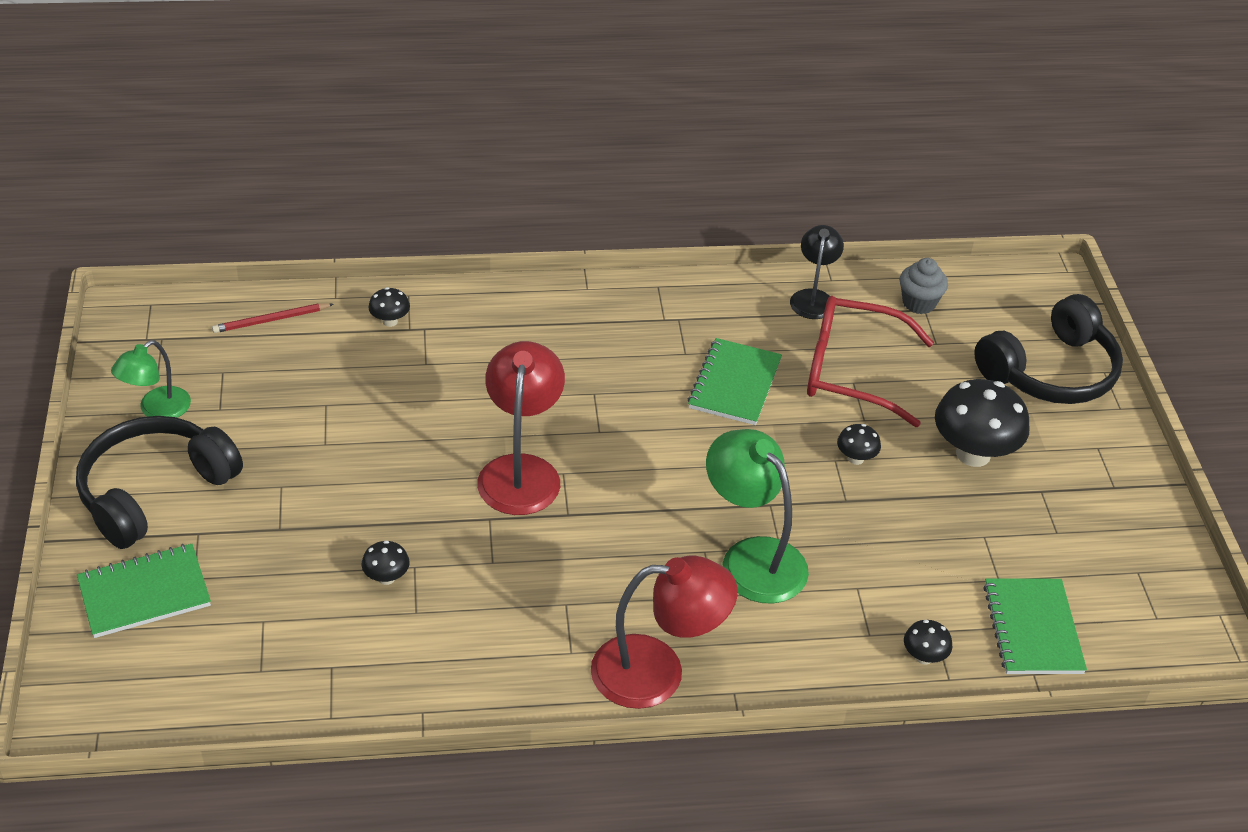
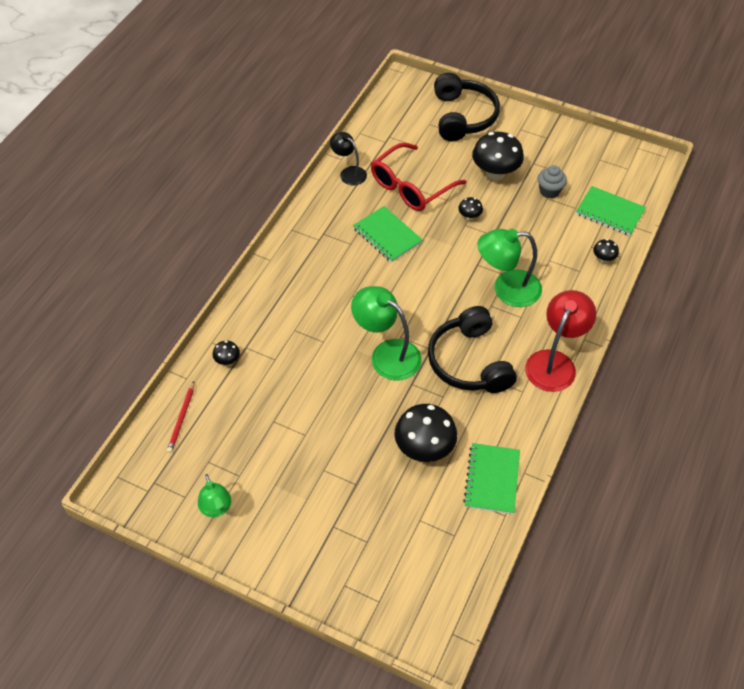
camera: 55 degrees left, 10 degrees up
black headphones [76,416,243,549] -> black headphones moved to [428,306,517,393]
green notebook [77,544,211,638] -> green notebook moved to [463,443,520,514]
black mushroom [362,540,410,585] -> black mushroom [395,404,457,462], size x2.15
red lamp [477,341,565,515] -> green lamp [351,286,422,380]
grey cupcake [900,258,948,314] -> grey cupcake moved to [538,165,567,199]

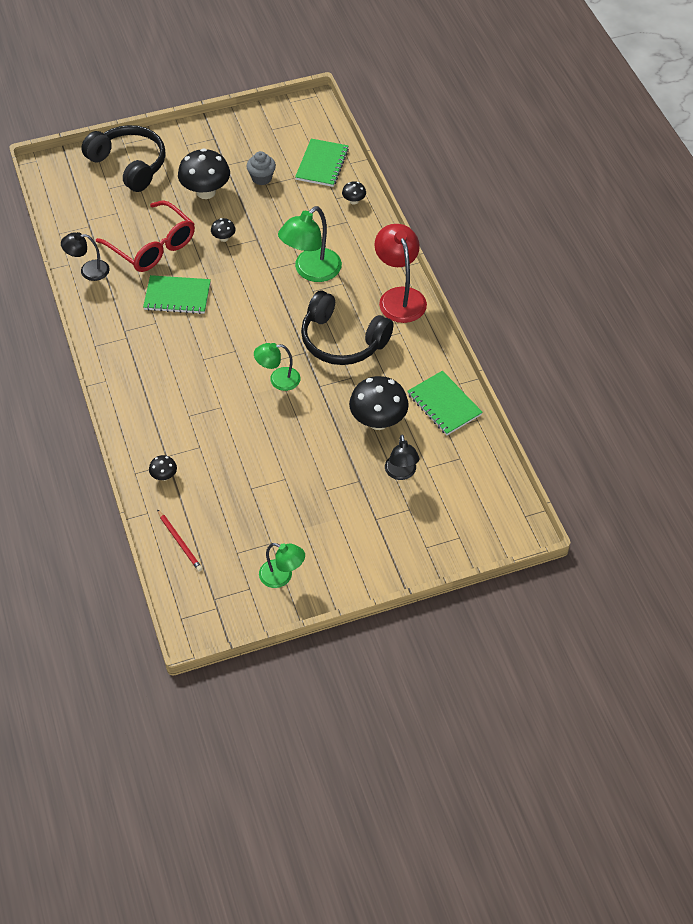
camera: 45 degrees left, 0 degrees up
green lamp [351,286,422,380] -> green lamp [254,343,300,391], size x0.61
red glasses [371,143,466,211] -> red glasses turned 45 degrees counterclockwise [96,200,195,272]
green notebook [576,186,646,236] -> green notebook turned 60 degrees counterclockwise [295,139,349,187]
none -> black lamp [385,434,419,480]

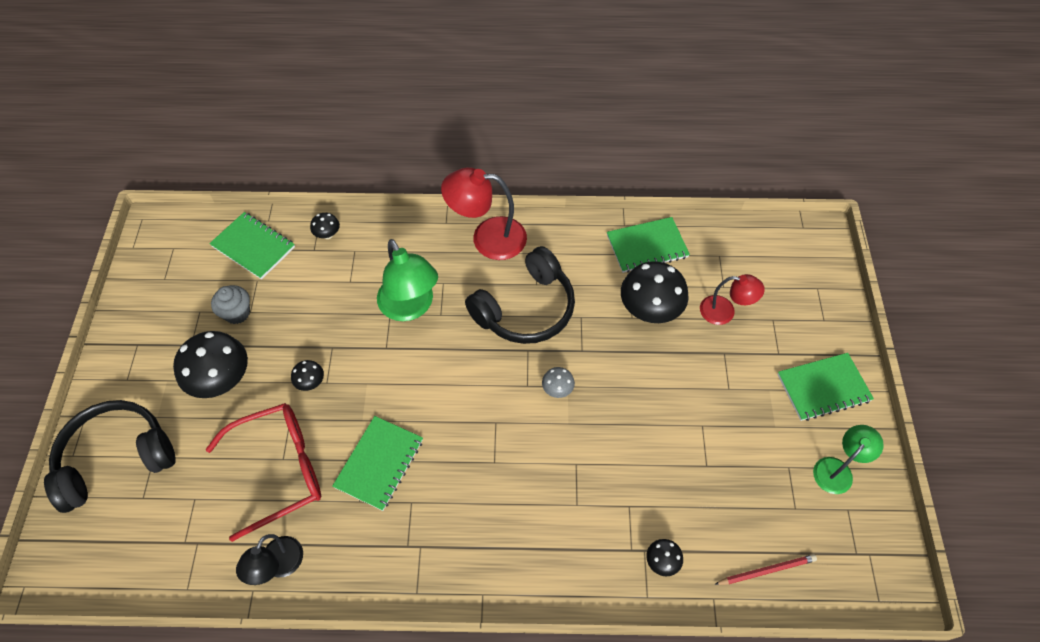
camera: 70 degrees left, 5 degrees up
green lamp [254,343,300,391] -> grey mushroom [542,367,575,398]
black lamp [385,434,419,480] -> red lamp [700,274,765,325]
none -> green notebook [777,353,874,421]

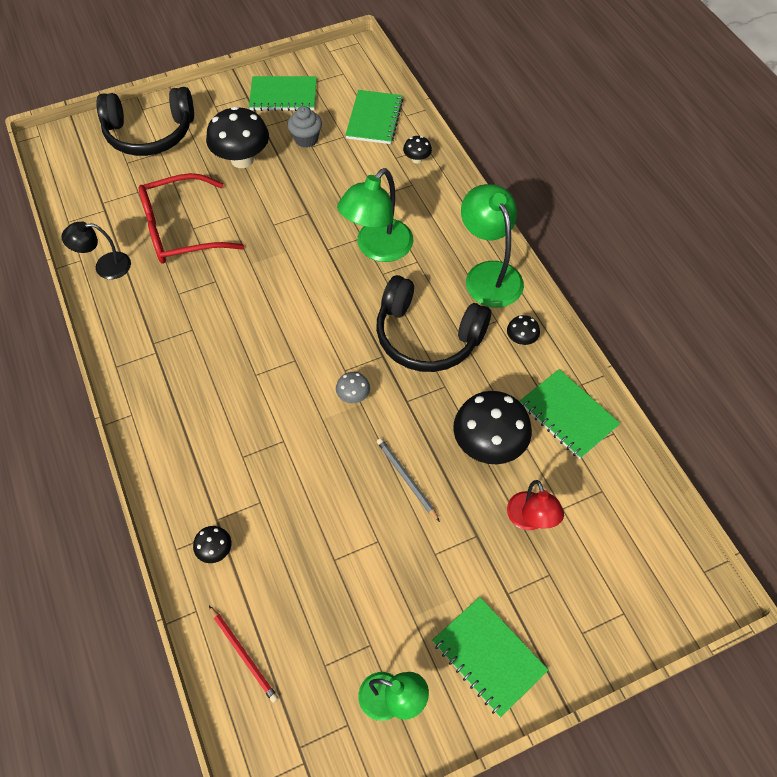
camera: 65 degrees right, 0 degrees up
black headphones [44,400,176,513] -> black headphones turned 135 degrees clockwise [96,87,194,156]
red glasses [206,403,321,542] -> red glasses turned 120 degrees clockwise [138,173,244,264]
black mushroom [291,360,324,391] -> black mushroom moved to [507,315,540,345]
green notebook [333,416,423,511] -> green notebook moved to [249,76,317,111]
red lamp [441,167,527,260] -> green lamp [461,184,524,308]
none -> grey pencil [377,438,440,522]

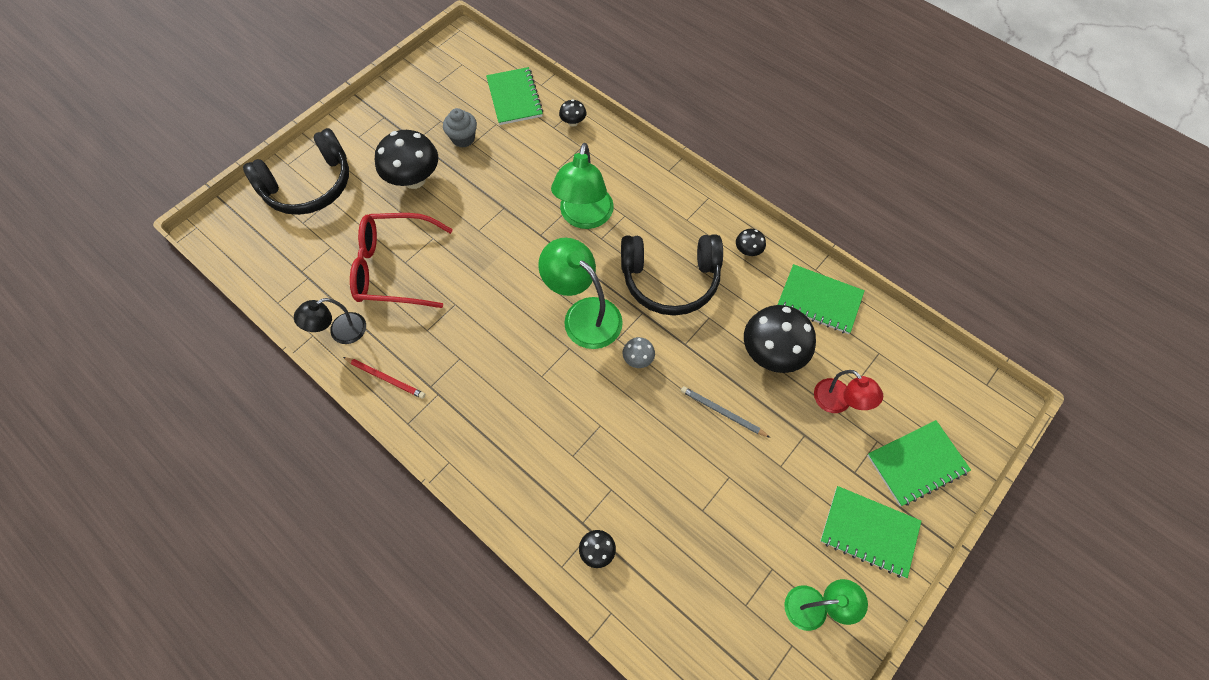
camera: 25 degrees left, 5 degrees up
red glasses [138,173,244,264] -> red glasses turned 45 degrees clockwise [350,213,453,308]
red pencil [209,606,278,703] -> red pencil moved to [343,357,425,399]
green notebook [249,76,317,111] -> green notebook moved to [867,420,971,506]
green lamp [461,184,524,308] -> green lamp moved to [538,238,623,349]

